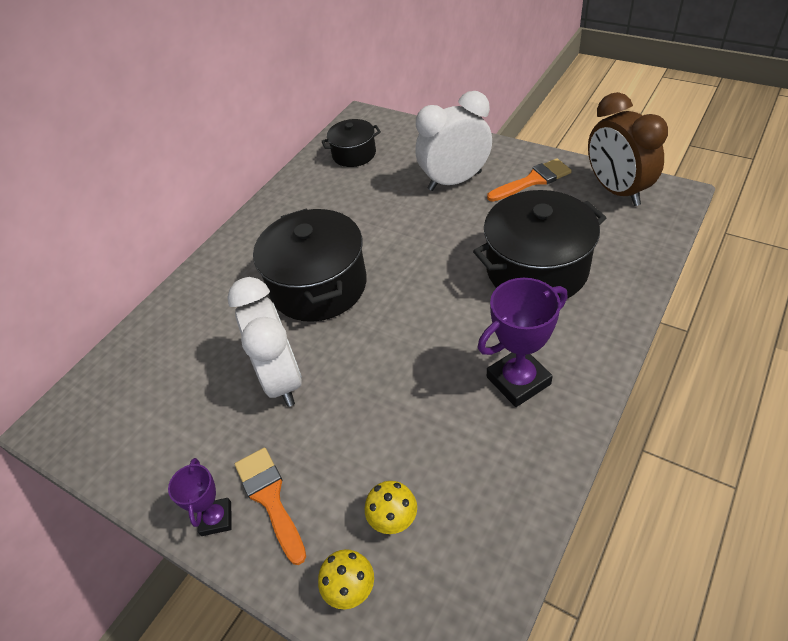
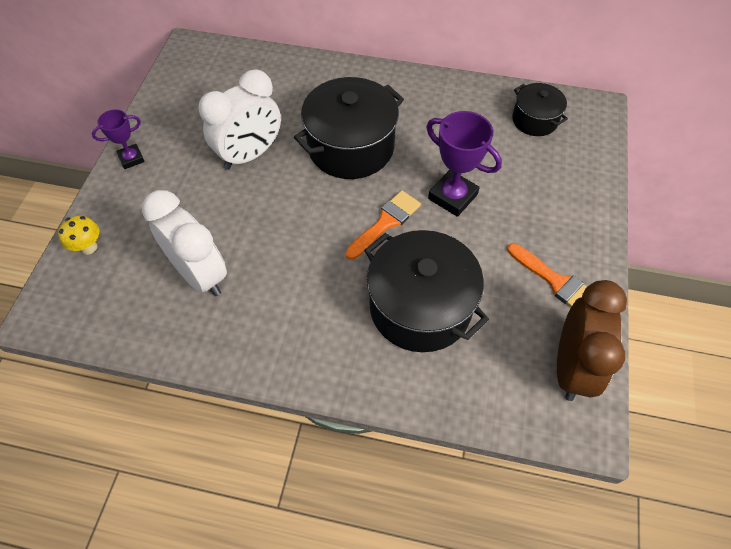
camera: 65 degrees right, 10 degrees up
orange brush [235,448,306,565] -> orange brush moved to [346,190,421,260]
yellow mushroom [365,481,417,534] -> none
white clock [415,91,492,191] -> white clock moved to [142,190,227,296]
purple trophy [478,278,567,407] -> purple trophy moved to [426,111,502,217]
brown clock [588,92,668,206] -> brown clock turned 150 degrees clockwise [557,280,627,401]

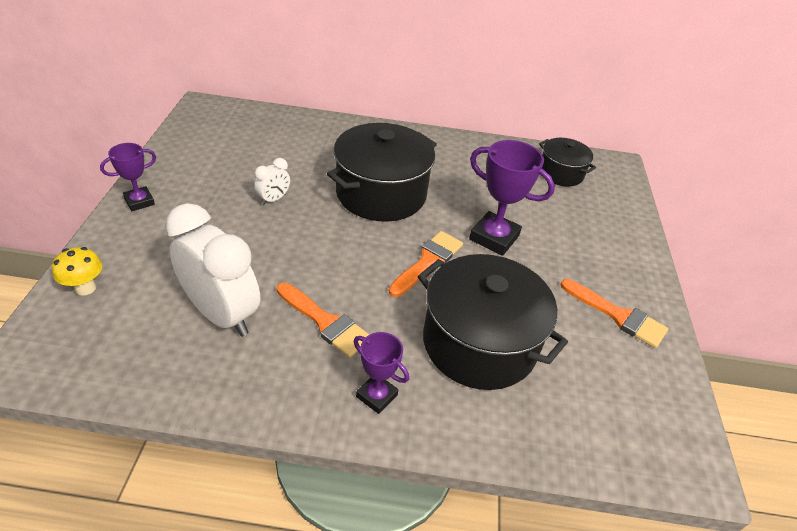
camera: 10 degrees left, 15 degrees down
white clock [198,69,281,170] -> white clock [254,158,290,205], size x0.45
brown clock [557,280,627,401] -> none
none -> orange brush [277,282,370,358]
none -> purple trophy [354,332,409,414]

